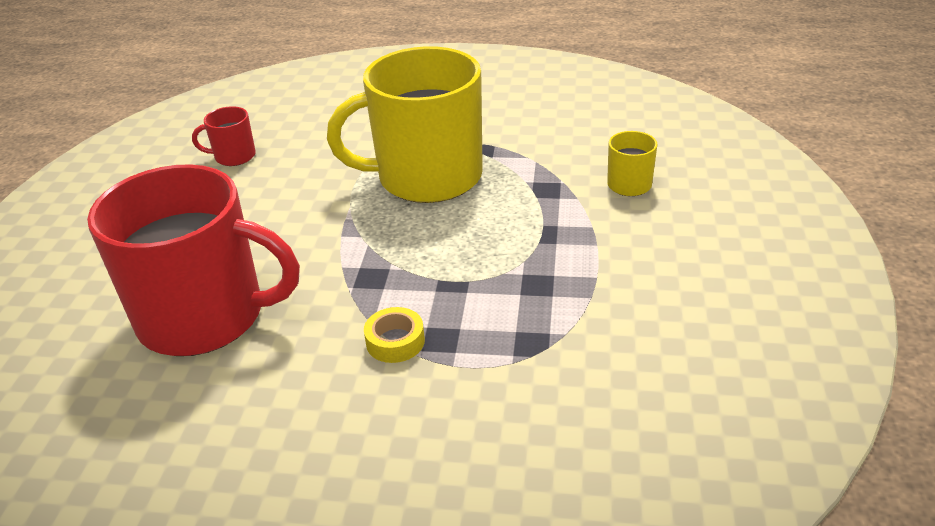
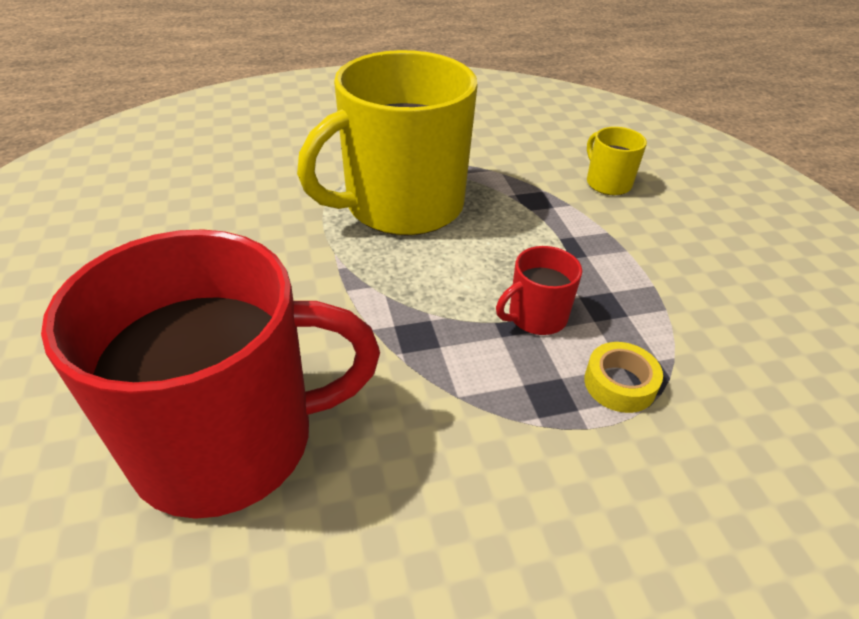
camera: 25 degrees left, 5 degrees up
red mug [192,106,256,166] -> red mug moved to [496,246,582,335]
yellow tape [364,307,425,363] -> yellow tape moved to [584,342,663,413]

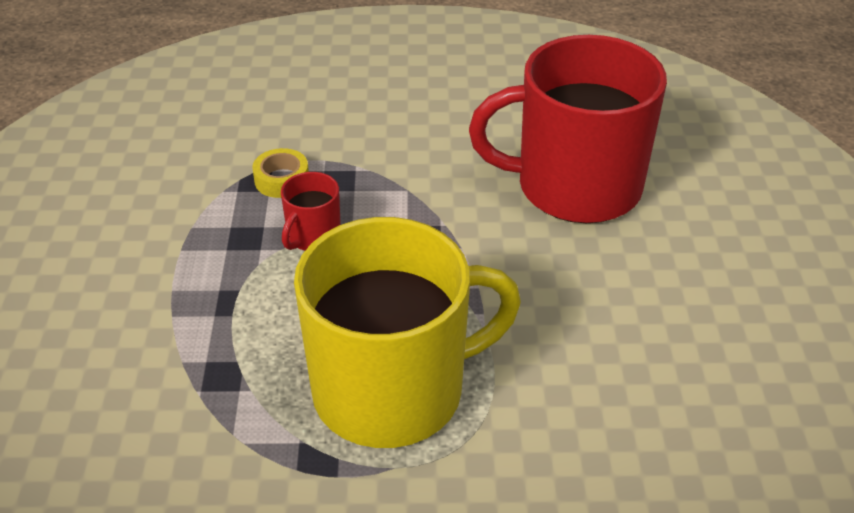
camera: 165 degrees left, 0 degrees up
red mug [496,246,582,335] -> red mug turned 135 degrees clockwise [281,172,341,250]
yellow mug [587,127,647,195] -> none

